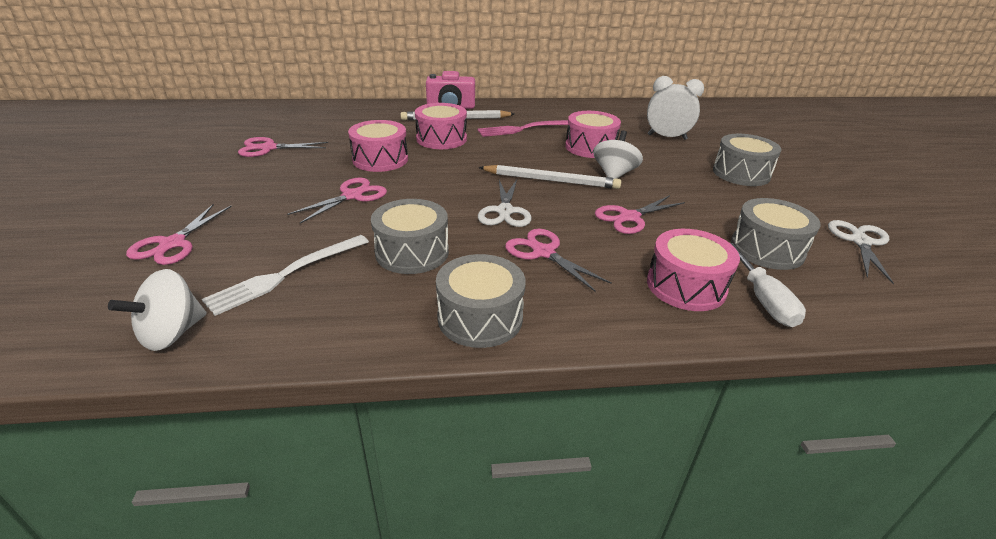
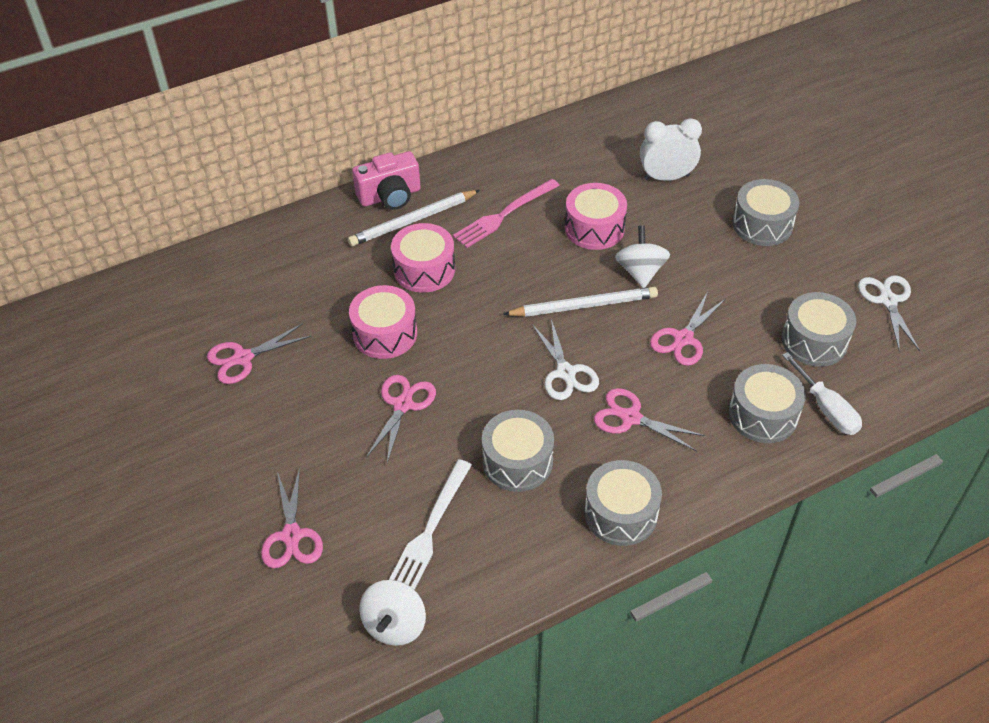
camera: 20 degrees left, 15 degrees up
pink drum [647,229,740,311] -> grey drum [729,364,806,443]

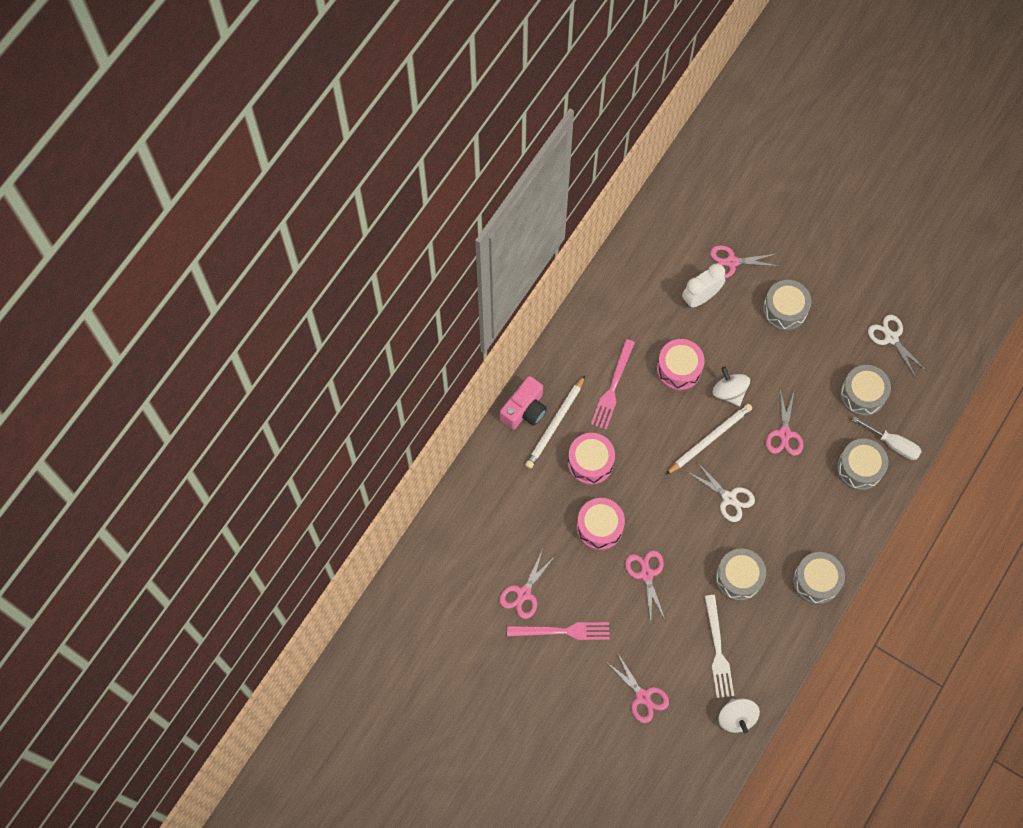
camera: 30 degrees left, 20 degrees up
pink scissors [594,388,705,452] -> pink scissors moved to [710,245,778,278]
none -> pink fork [507,622,610,640]

